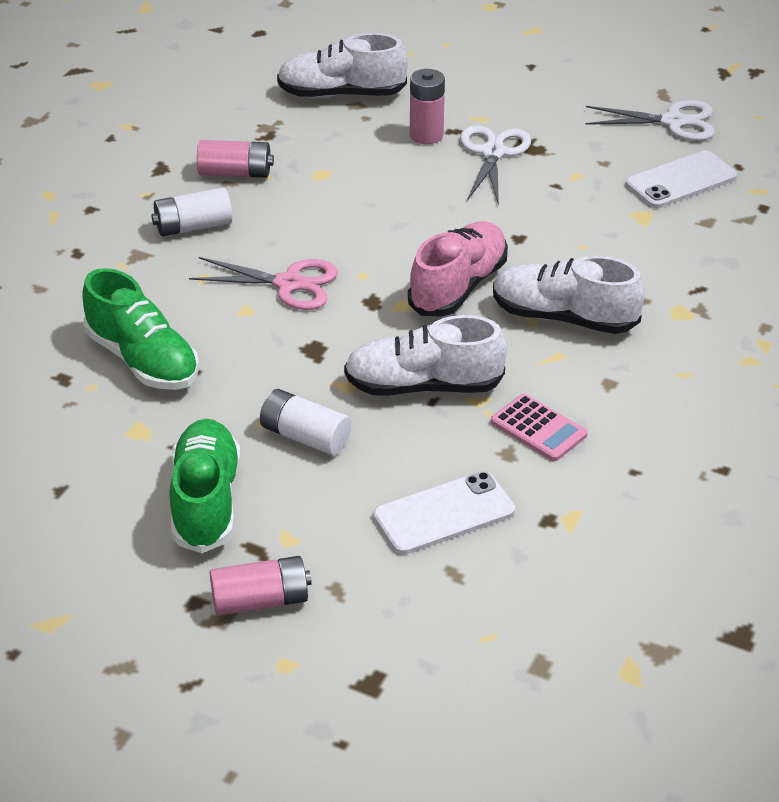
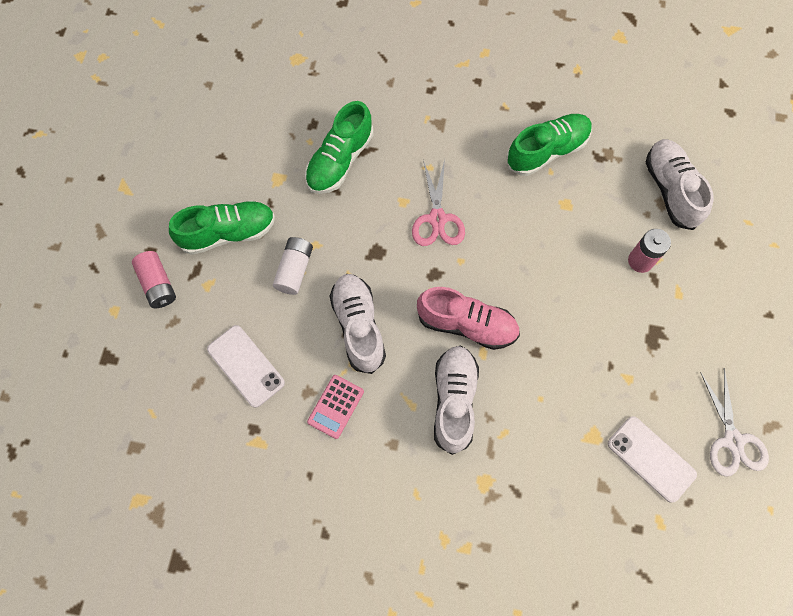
camera: 75 degrees right, 30 degrees up
white battery [151,188,233,236] -> none
pink battery [197,140,274,178] -> green shoe [506,114,592,176]
white scissors [460,125,531,205] -> none

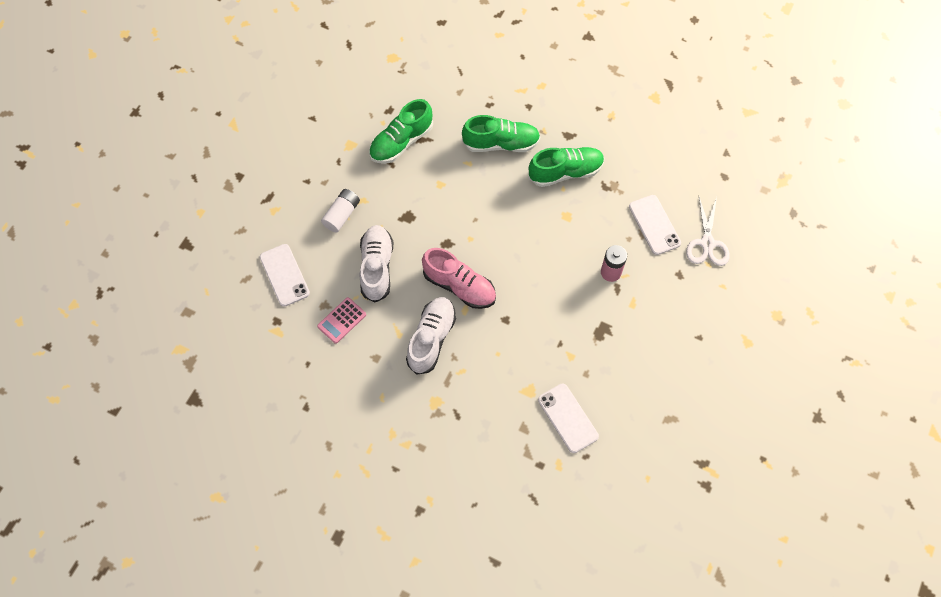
camera: 15 degrees right, 5 degrees down
pink battery [132,251,176,308] -> none
green shoe [169,200,275,255] -> green shoe moved to [462,115,541,152]
pink scissors [412,160,465,246] -> none
white shoe [645,139,714,230] -> white phone [629,195,681,255]
white scissors [700,368,769,477] -> white scissors moved to [686,197,730,266]

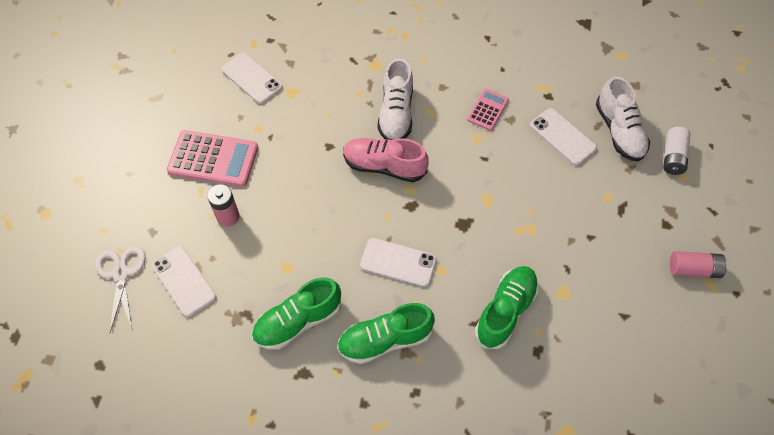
camera: 165 degrees right, 5 degrees down
white battery [321,189,360,233] -> white battery moved to [663,127,691,175]
white shoe [359,225,393,303] -> white shoe moved to [596,77,650,162]
none -> pink calculator [167,130,258,187]
none -> white phone [360,238,437,287]
none -> pink battery [670,251,727,278]

